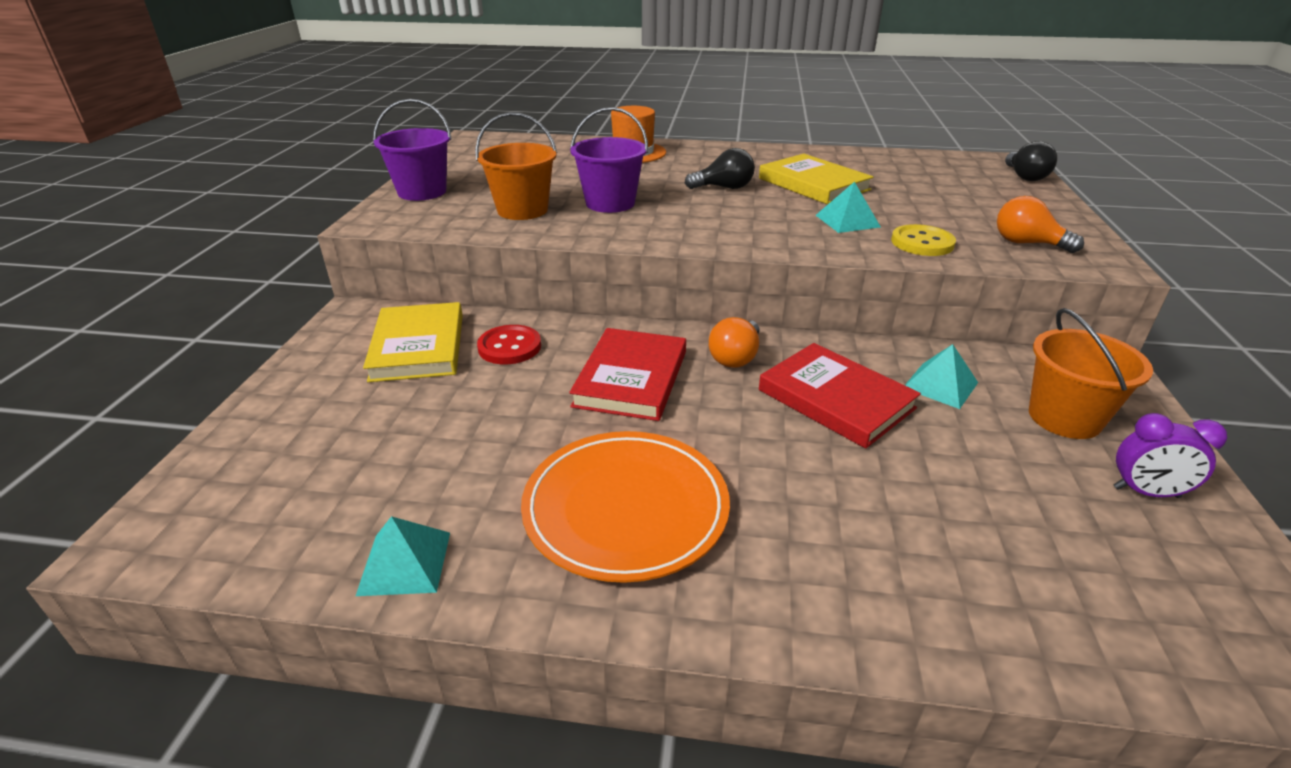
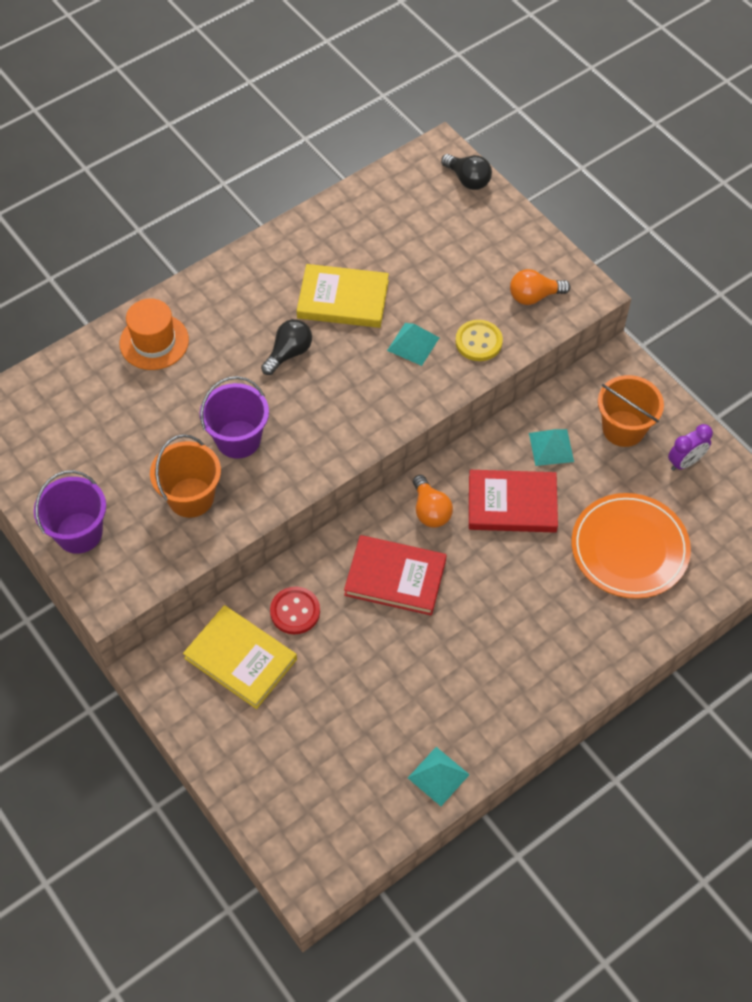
camera: 45 degrees left, 25 degrees up
orange plate [521,431,730,583] -> orange plate moved to [572,493,691,599]
red book [569,328,686,421] -> red book turned 45 degrees counterclockwise [344,535,446,616]

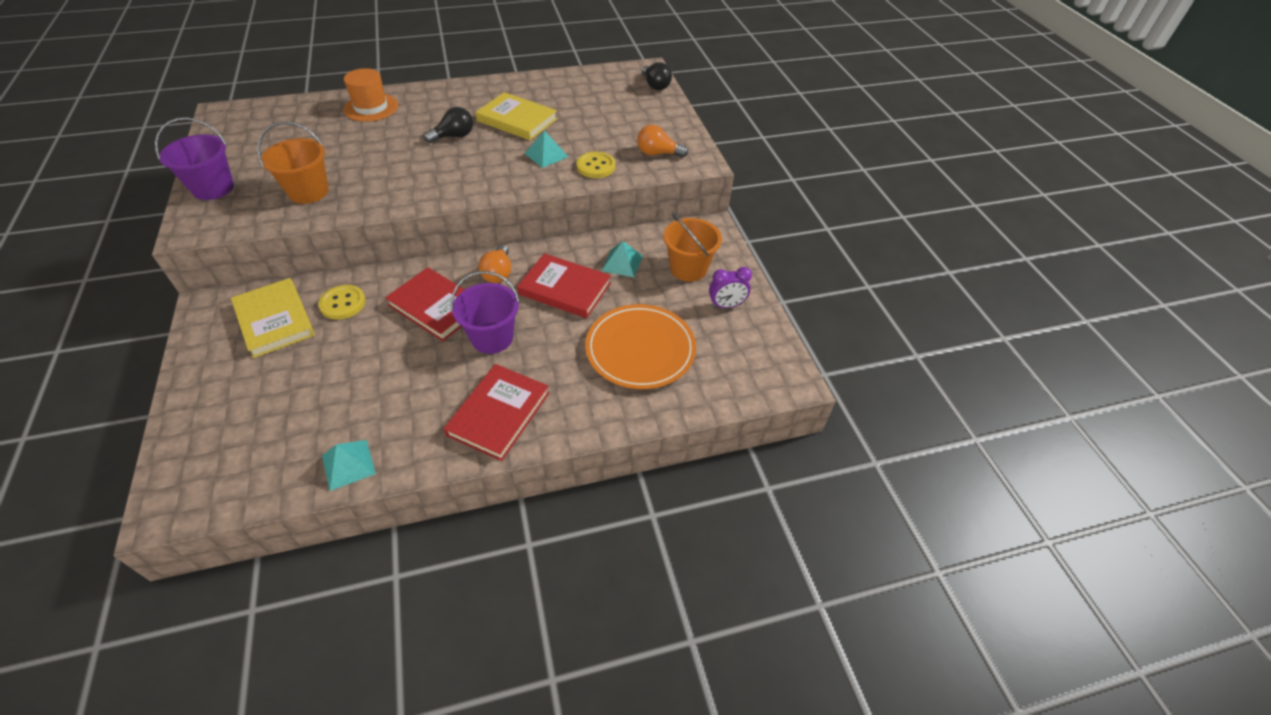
camera: 20 degrees right, 10 degrees down
purple bucket [200,376,269,459] -> purple bucket moved to [451,271,520,354]
red button [270,587,320,634] -> yellow button [318,285,366,320]
none -> red book [444,364,549,461]

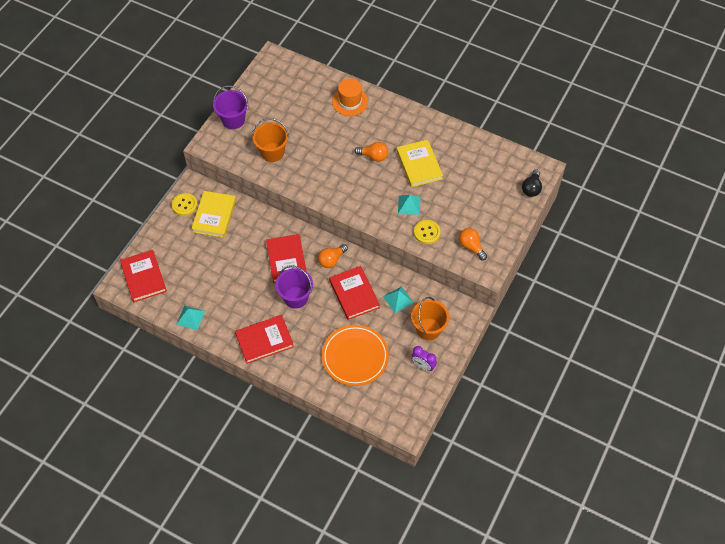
camera: 45 degrees right, 10 degrees up
yellow button [318,285,366,320] -> yellow button moved to [172,193,197,216]
black light bulb [424,107,473,143] -> orange light bulb [354,142,388,162]
none -> red book [120,250,167,302]

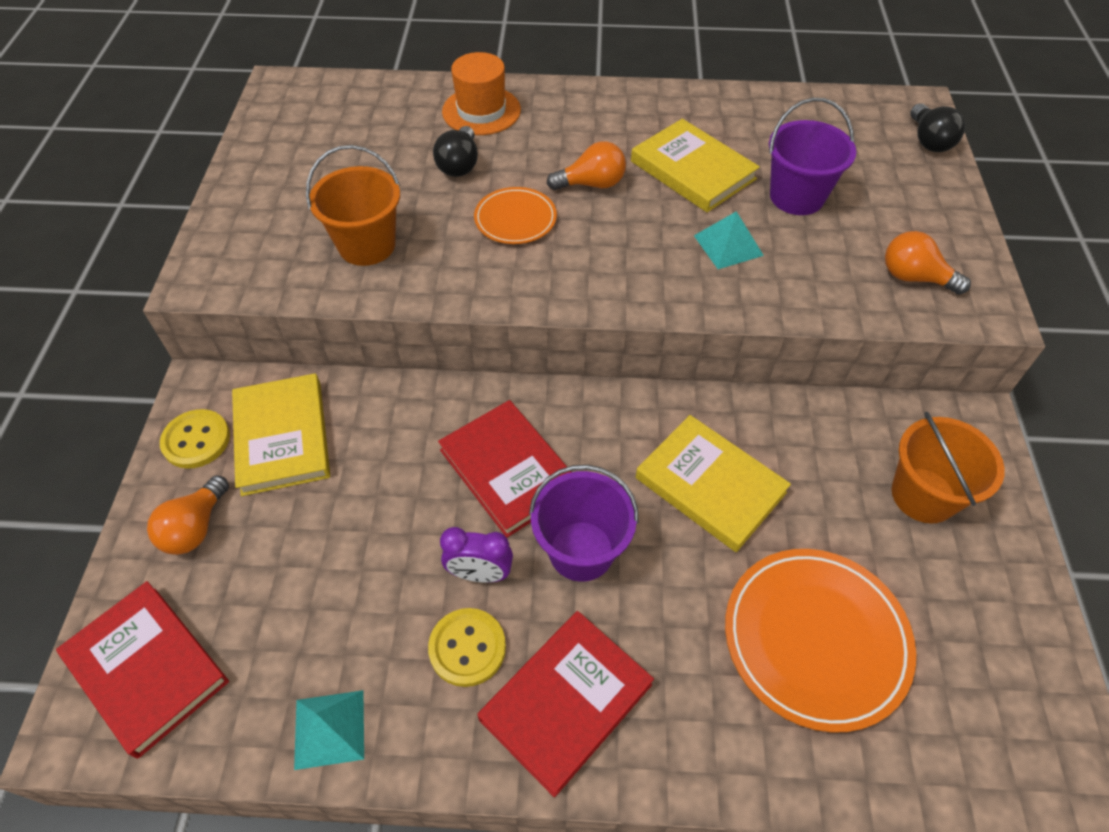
camera: 25 degrees left, 5 degrees down
purple bucket [213,85,248,129] -> purple bucket moved to [769,98,856,215]
orange light bulb [318,244,348,268] -> orange light bulb moved to [147,475,229,555]
red book [329,266,380,320] -> yellow book [636,415,791,552]
turquoise pyramid [383,286,413,313] -> none
purple clock [411,346,437,371] -> purple clock moved to [440,527,513,583]
yellow button [414,220,441,244] -> yellow button moved to [428,608,506,687]
none -> black light bulb [433,126,478,177]
none -> orange plate [474,187,557,244]

